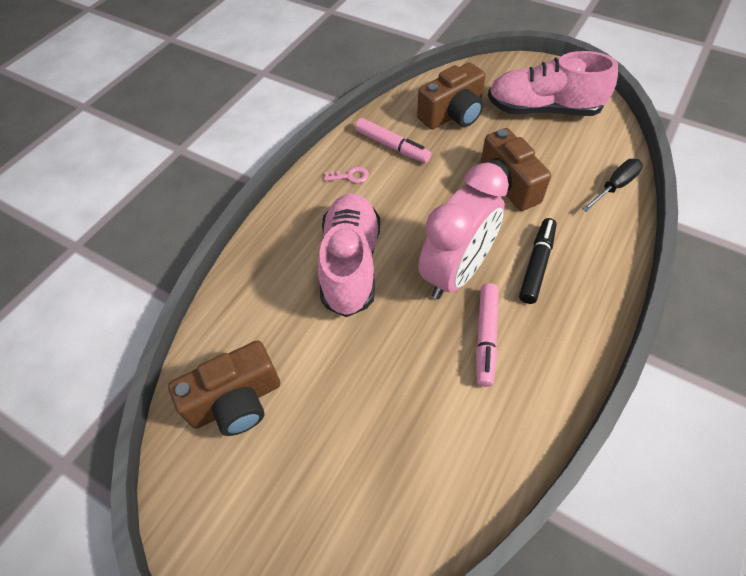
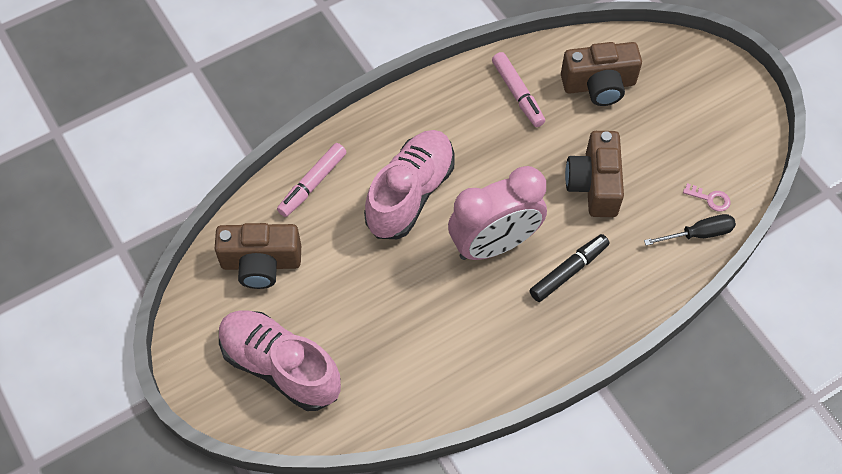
camera: 25 degrees right, 5 degrees up
pink key [324,166,369,183] -> pink key moved to [683,183,731,211]
pink marker [476,283,499,387] -> pink marker moved to [277,143,347,217]
pink shoe [488,51,618,116] -> pink shoe moved to [219,310,341,411]

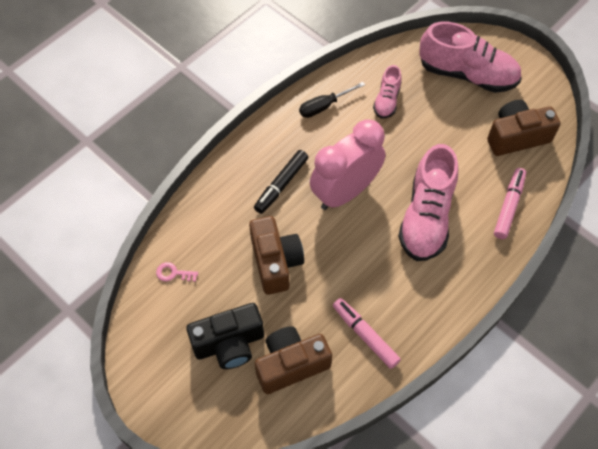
camera: 165 degrees right, 0 degrees up
black screwdriver [644,214,736,246] -> black screwdriver moved to [299,82,365,118]
none -> black camera [186,303,264,369]
none -> pink shoe [373,65,402,119]

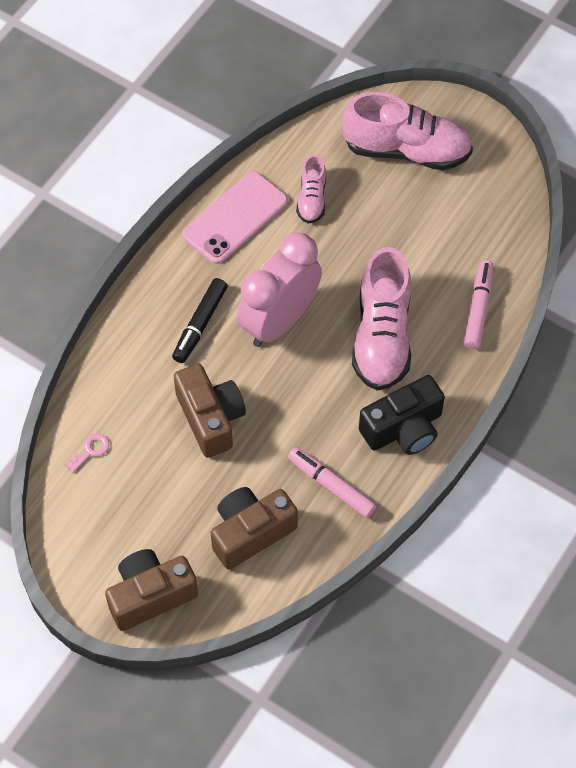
camera: 10 degrees left, 0 degrees up
pink key [156,262,198,282] -> pink key turned 135 degrees clockwise [64,433,109,473]
black camera [186,303,264,369] -> black camera moved to [359,375,445,455]
black screwdriver [299,82,365,118] -> pink phone [182,171,288,264]
brown camera [487,100,561,156] -> brown camera moved to [105,549,198,631]

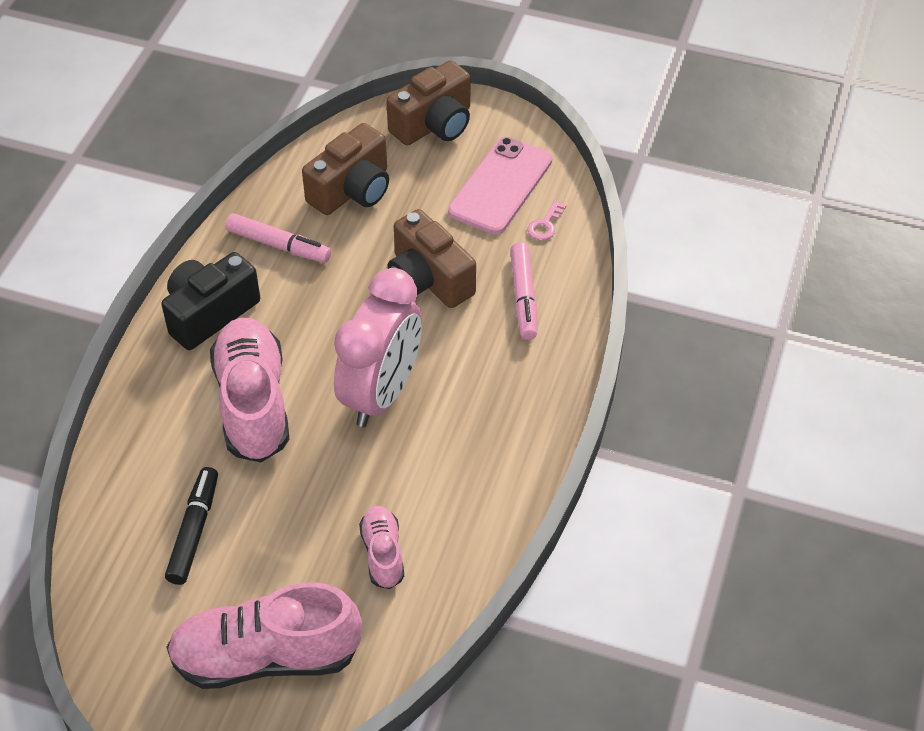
camera: 165 degrees right, 10 degrees down
black marker [172,278,228,363] -> black marker moved to [165,467,218,585]
pink phone [182,171,288,264] -> pink phone moved to [448,137,552,234]
pink marker [464,260,494,349] -> pink marker moved to [510,242,537,340]

